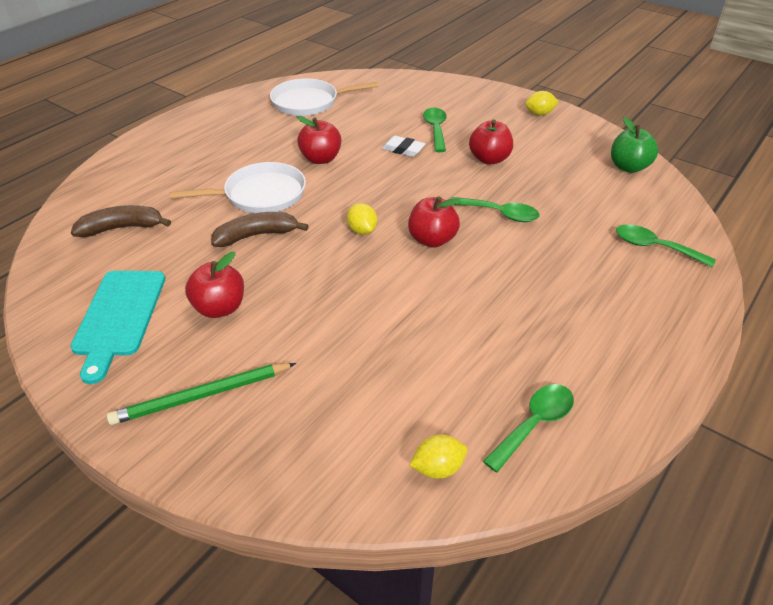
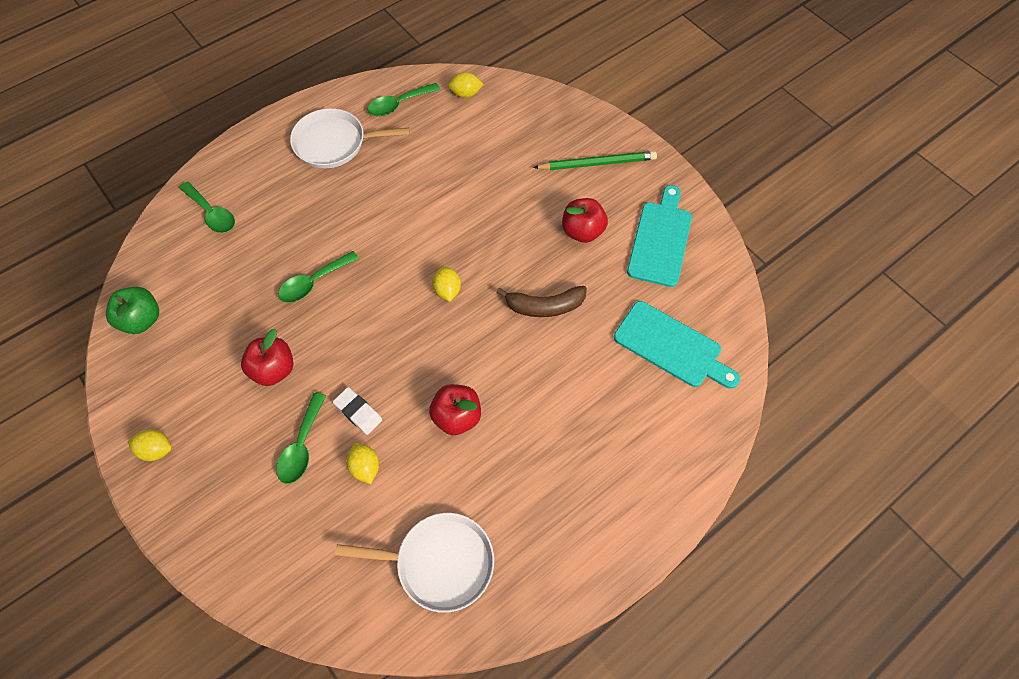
camera: 165 degrees left, 20 degrees up
brown banana [71,205,171,237] -> turquoise cutting board [614,301,740,388]
white pan [170,162,306,213] -> white pan moved to [290,108,410,168]
red apple [408,196,461,248] -> none
green spoon [450,197,539,222] -> green spoon turned 75 degrees counterclockwise [278,251,359,303]
none -> yellow lemon [346,443,379,484]

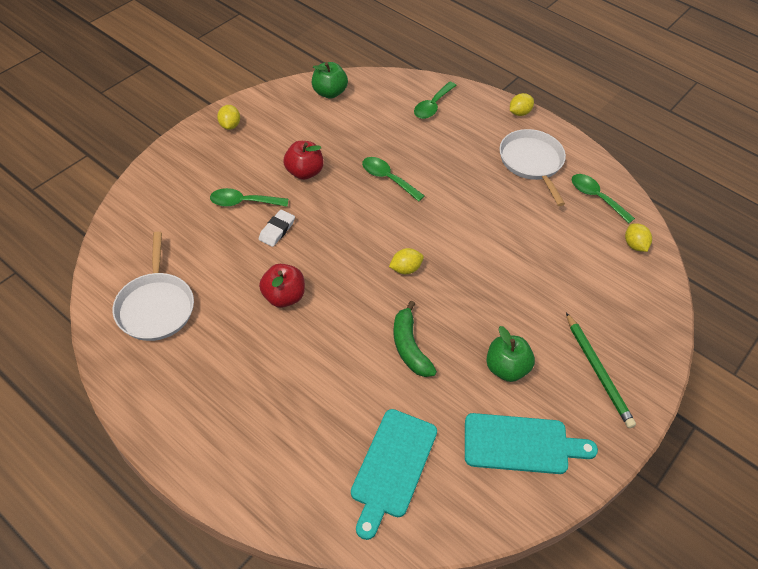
camera: 75 degrees right, 10 degrees down
yellow lemon [346,443,379,484] -> yellow lemon moved to [510,93,534,116]
brown banana [497,286,587,317] -> green banana [394,301,437,377]
red apple [562,198,608,243] -> green apple [486,326,535,382]

